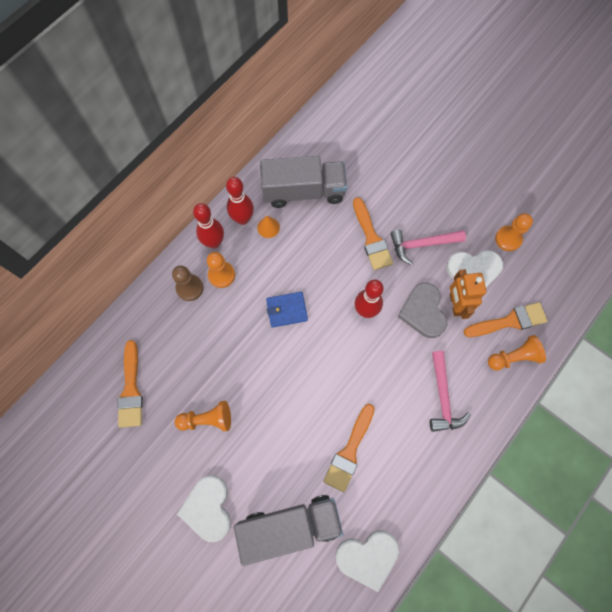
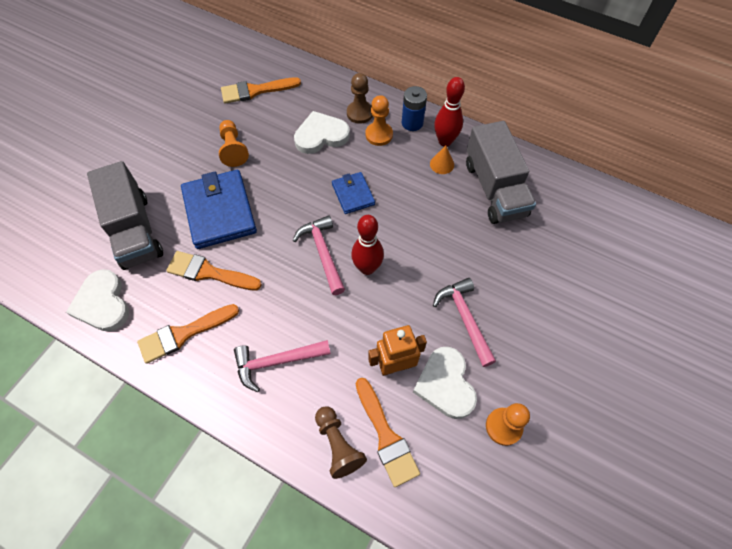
camera: 80 degrees right, 10 degrees down
white heart [177,475,231,542] -> white heart moved to [294,111,350,154]
red bowling pin [193,203,224,249] -> blue battery [402,86,427,131]
orange brush [353,197,393,270] -> orange brush moved to [137,304,239,364]
grey heart [397,283,447,338] -> none
orange pawn [488,335,546,370] -> brown pawn [315,407,367,479]
none -> blue wallet [181,170,257,249]
none -> pink hammer [293,215,345,295]

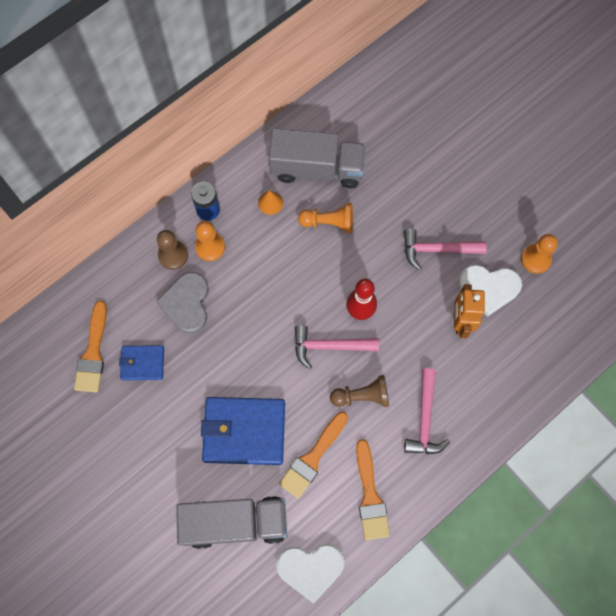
camera: 70 degrees left, 10 degrees up
orange pawn [219,120,249,167] -> orange pawn moved to [298,203,353,233]
white heart [294,111,350,154] -> grey heart [156,272,209,334]
brown pawn [315,407,367,479] -> brown pawn moved to [330,375,389,407]
blue wallet [332,172,375,214] -> blue wallet moved to [119,345,164,380]
orange brush [356,377,420,487] -> none
red bowling pin [434,77,465,146] -> none

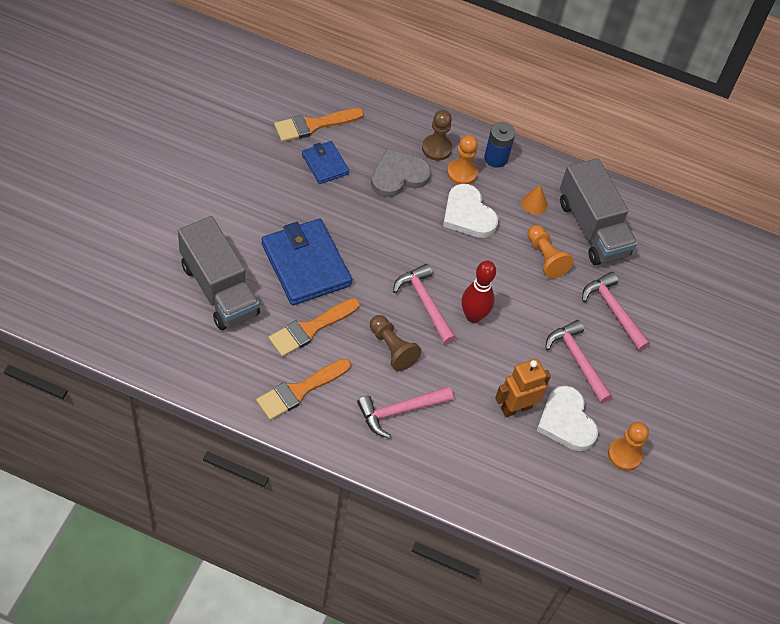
camera: 55 degrees right, 15 degrees down
white heart [276,544,344,604] -> white heart moved to [443,184,498,238]
orange brush [279,412,348,499] -> orange brush turned 45 degrees counterclockwise [268,298,360,357]
none -> pink hammer [582,272,650,351]

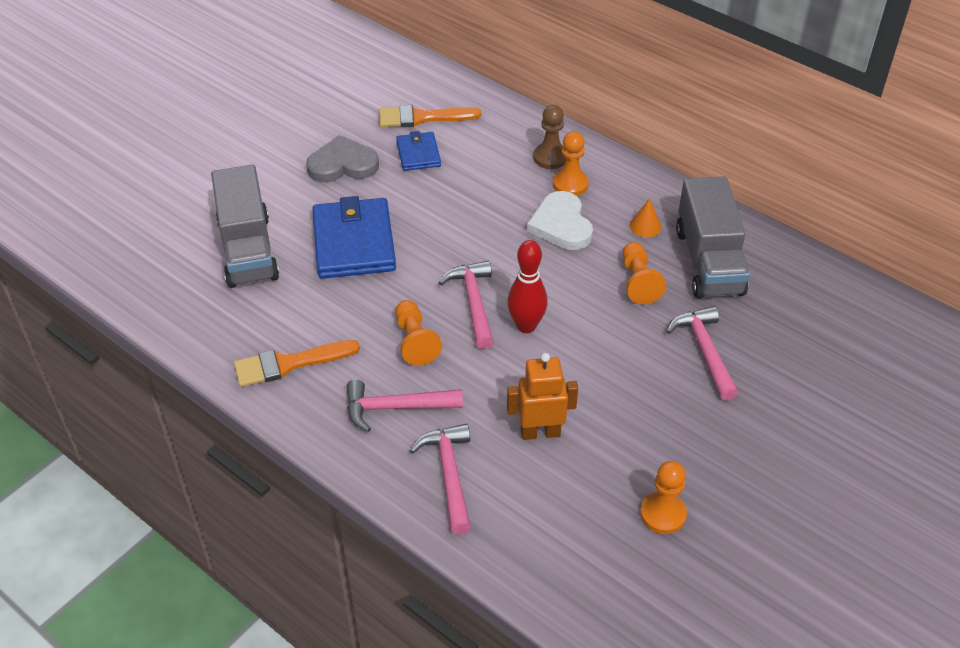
camera: 25 degrees right, 10 degrees down
orange brush [268,298,360,357] -> none
brown pawn [370,315,422,371] -> orange pawn [395,300,442,366]
grey heart [371,149,431,197] -> grey heart moved to [306,135,379,182]
blue battery [484,122,515,168] -> none
white heart [536,386,598,451] -> none
pink hammer [545,320,612,403] -> pink hammer moved to [410,424,471,534]

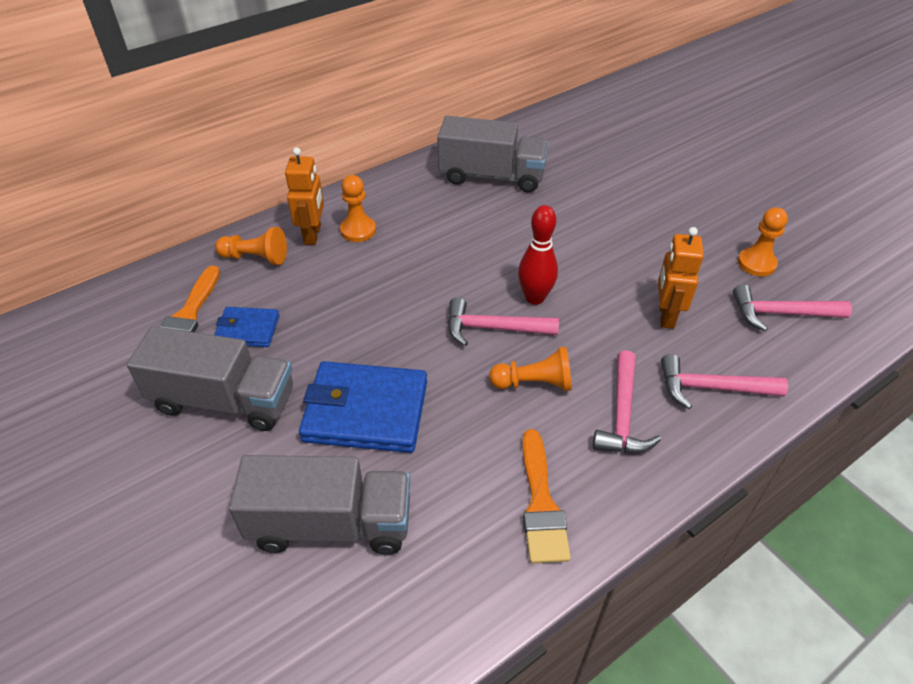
camera: 75 degrees left, 0 degrees up
grey heart [306,135,379,182] -> grey truck [127,326,293,431]
white heart [527,191,593,250] -> none
brown pawn [533,105,566,169] -> orange robot [285,147,324,245]
orange pawn [623,242,667,304] -> orange pawn moved to [215,227,287,265]
orange cone [630,198,662,237] -> none
pink hammer [666,306,738,401] -> pink hammer moved to [733,284,852,331]

